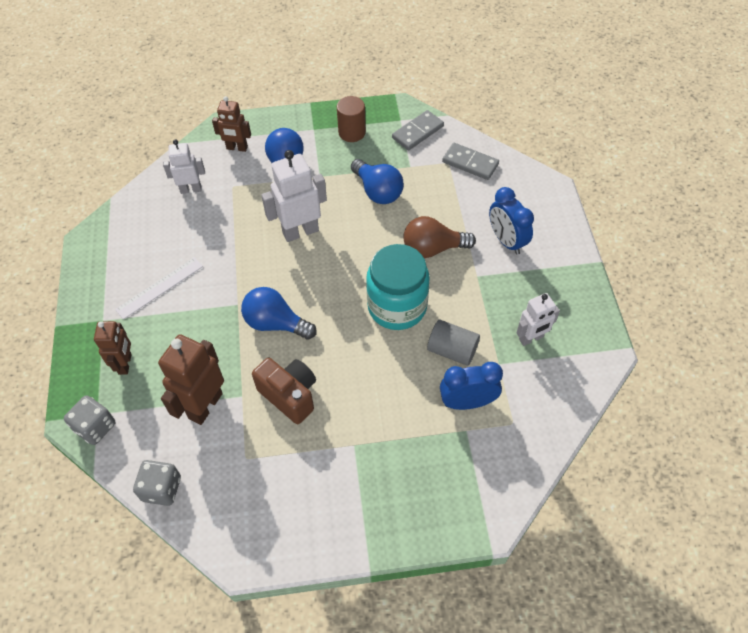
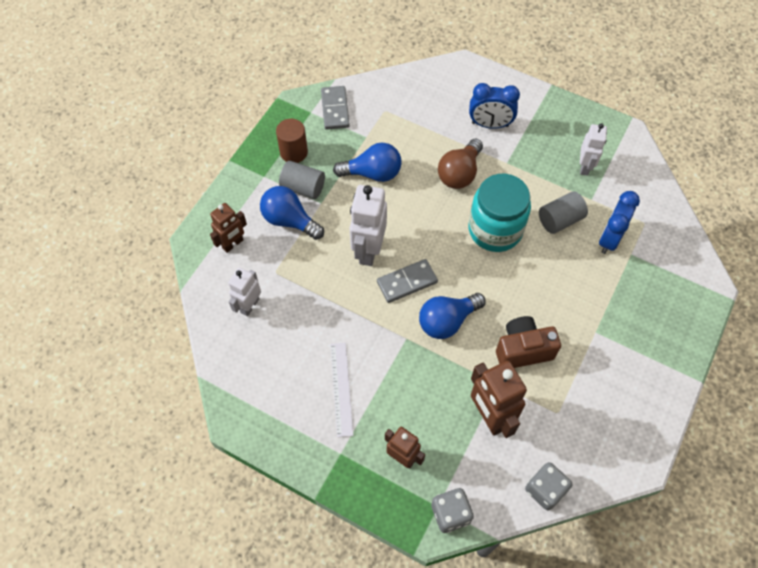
camera: 55 degrees left, 5 degrees up
grey domino [442,143,499,180] -> grey domino moved to [377,259,438,303]
none -> grey cylinder [279,161,325,199]

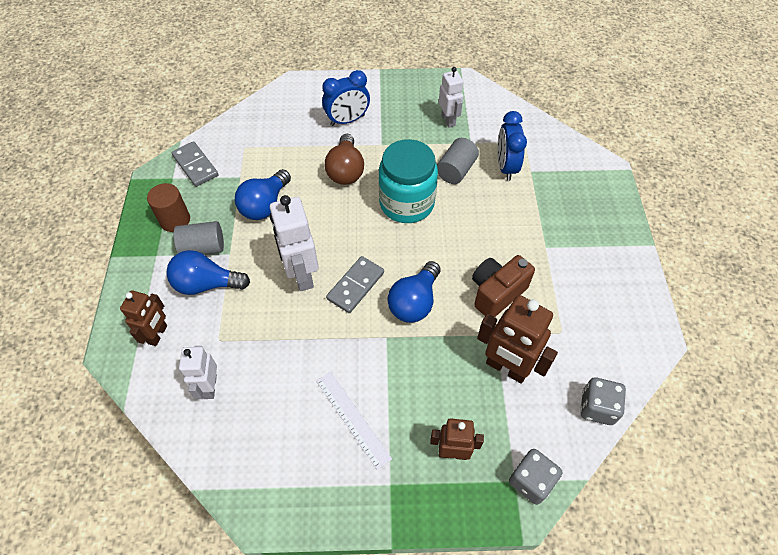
camera: 30 degrees left, 5 degrees down
blue light bulb [333,143,402,182] -> blue light bulb turned 150 degrees clockwise [235,169,291,220]

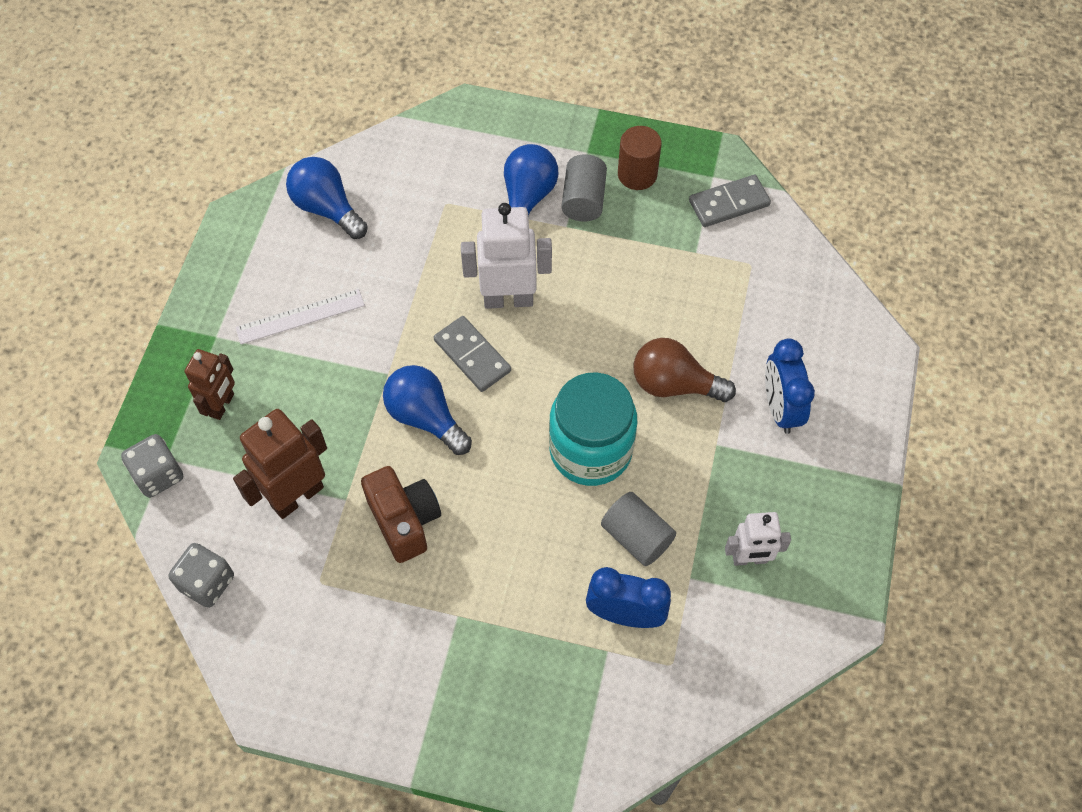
camera: 105 degrees right, 5 degrees up
brown robot [120,290,167,346] -> none
white robot [179,346,217,399] -> none
blue light bulb [235,169,291,220] -> blue light bulb moved to [286,157,368,239]

